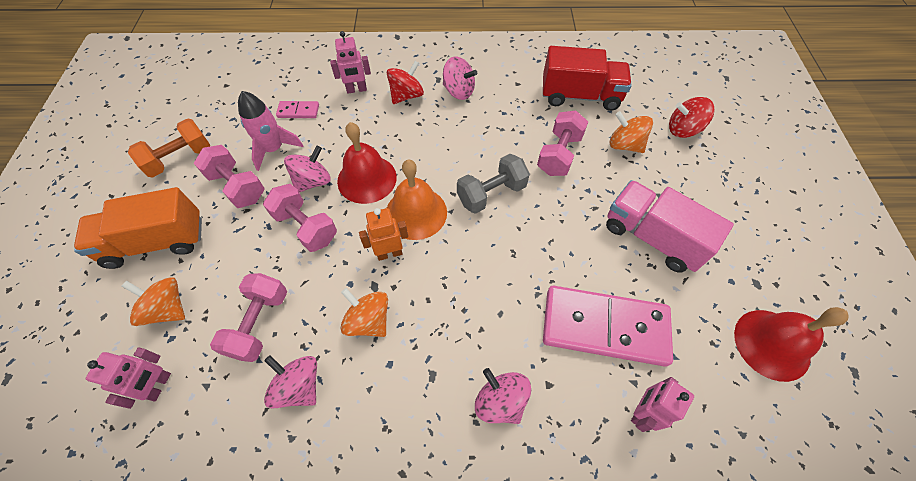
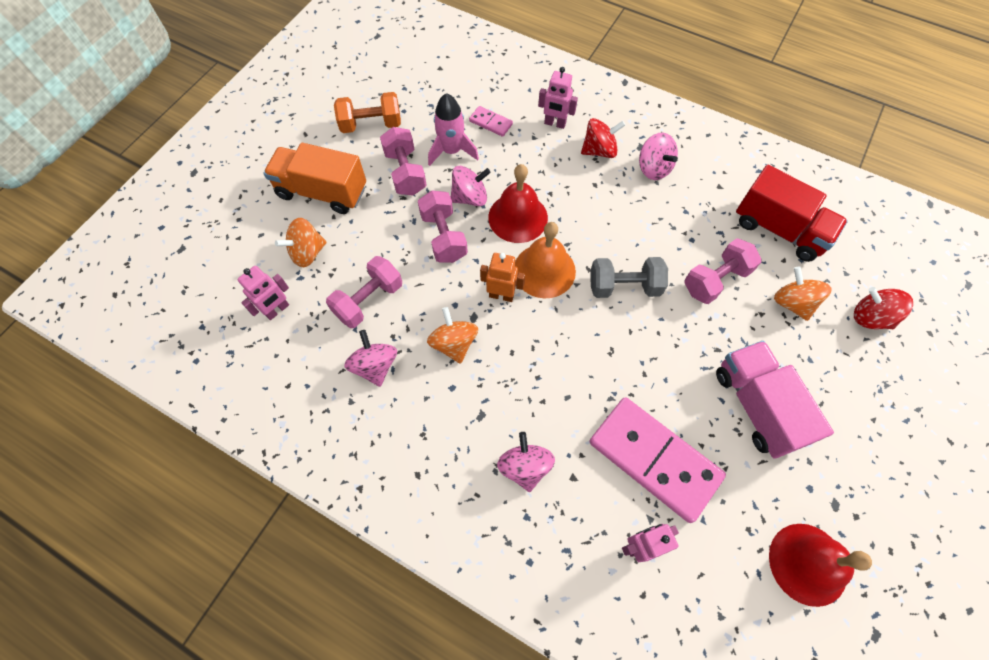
camera: 30 degrees right, 5 degrees up
orange spinning top [122,277,185,326] -> orange spinning top turned 90 degrees counterclockwise [275,218,327,267]

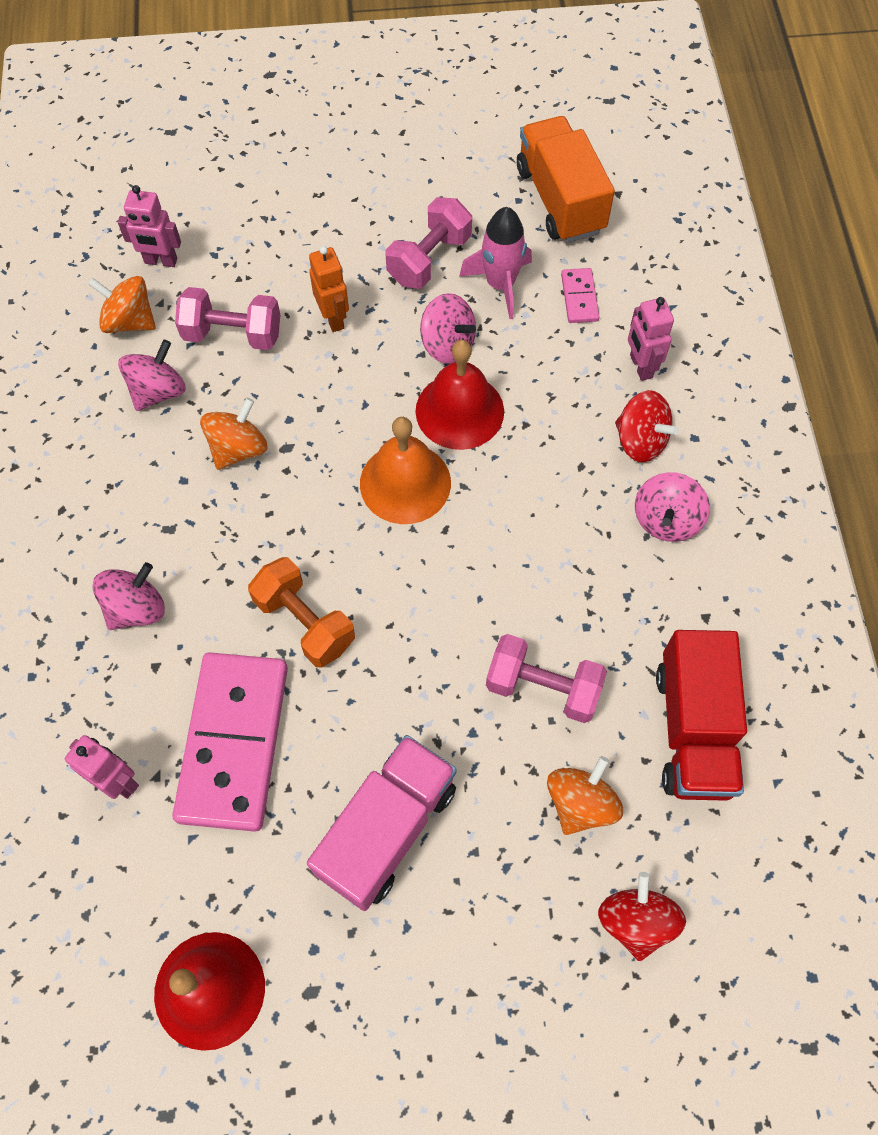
camera: 55 degrees right, 0 degrees up
orange truck [263,143,366,214] -> orange truck moved to [517,116,615,243]
orange spinning top [275,218,327,267] -> orange spinning top moved to [88,276,156,333]
orange dumbbell [334,92,401,133] -> orange dumbbell moved to [248,557,355,667]
pink dumbbell [418,190,468,263] -> none
orange robot [480,253,525,302] -> orange robot moved to [309,246,349,332]
grey dumbbell [591,257,668,298] -> none

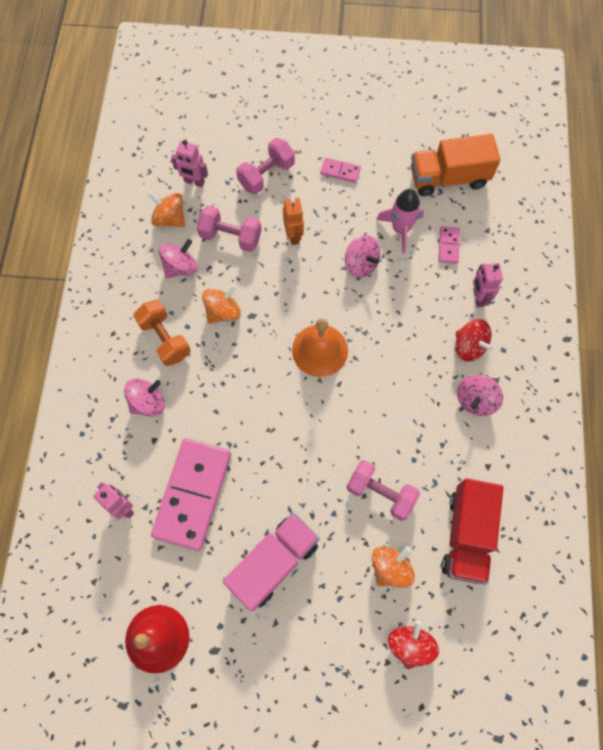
camera: 10 degrees right, 5 degrees up
orange dumbbell [248,557,355,667] -> orange dumbbell moved to [133,300,190,366]
pink dumbbell [386,197,472,289] -> pink dumbbell moved to [236,138,295,194]
red bell [415,340,504,450] -> none
orange truck [517,116,615,243] -> orange truck turned 90 degrees counterclockwise [411,134,501,196]
none -> pink domino [320,158,361,183]

